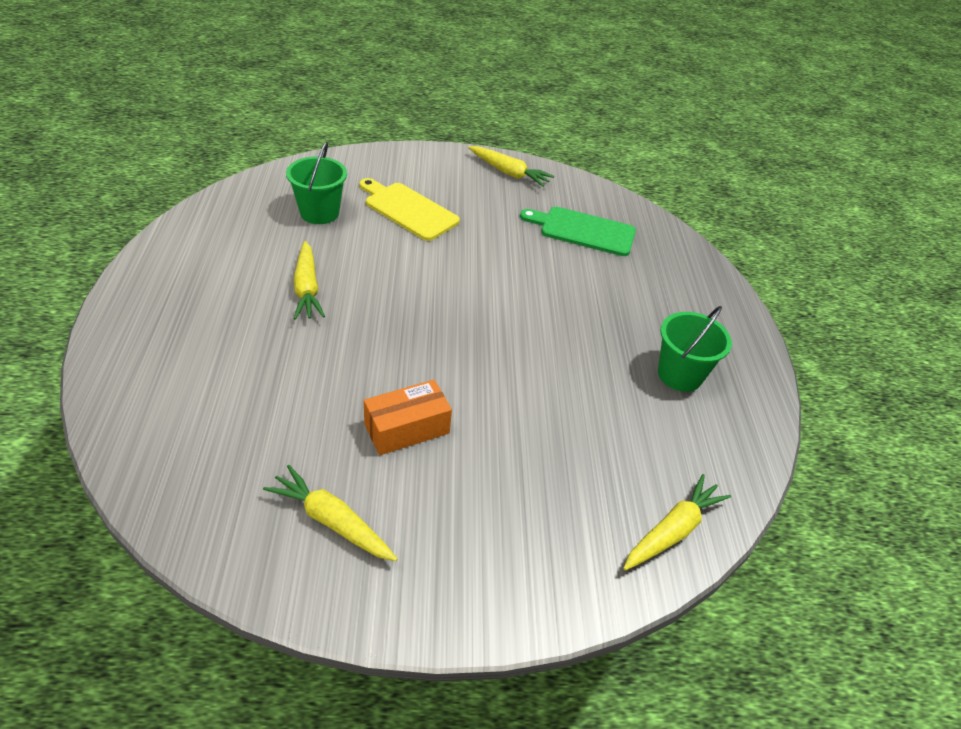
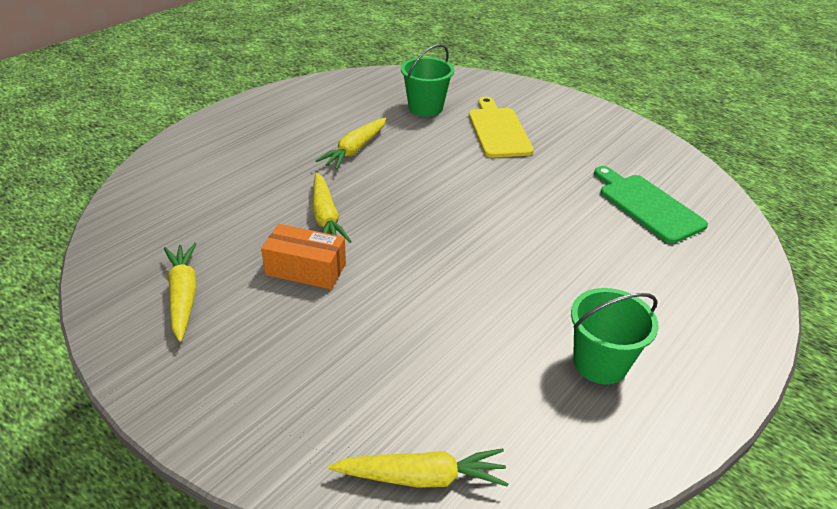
camera: 45 degrees right, 5 degrees down
yellow carrot [468,146,554,187] -> yellow carrot moved to [312,173,352,243]

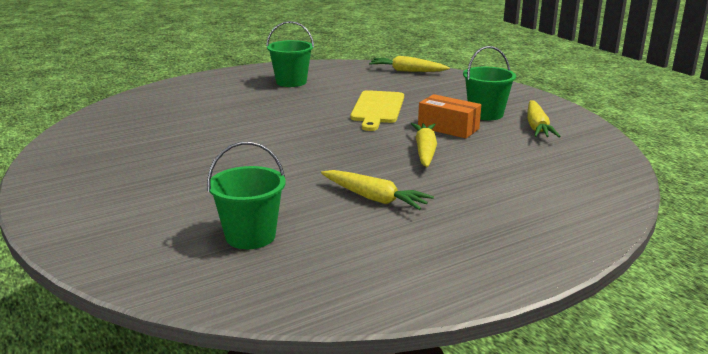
camera: 160 degrees left, 15 degrees down
yellow carrot [315,118,386,169] -> yellow carrot turned 75 degrees clockwise [321,170,434,210]
yellow cutting board [469,97,534,158] -> yellow cutting board moved to [351,90,404,131]
green cutting board [594,166,708,244] -> none
none -> green bucket [463,46,516,120]

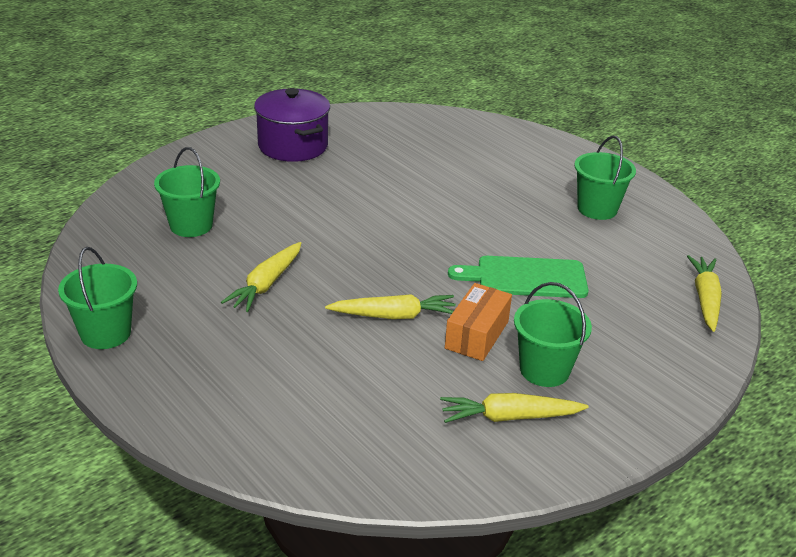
camera: 80 degrees right, 10 degrees up
yellow cutting board [351,90,404,131] -> green cutting board [448,256,589,298]
none -> green bucket [58,247,137,349]
none -> purple pot [254,88,330,162]

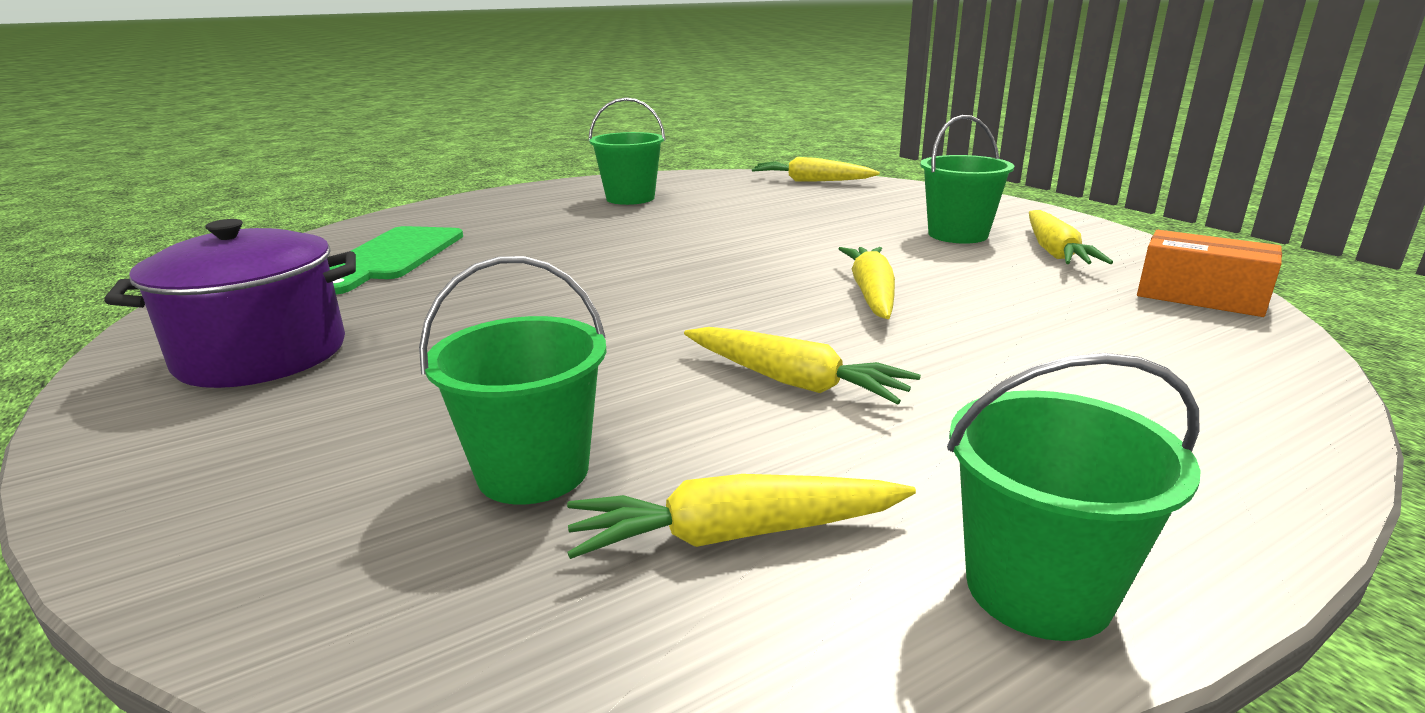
camera: 80 degrees left, 10 degrees down
orange box [445,283,512,361] -> orange box moved to [1137,230,1282,317]
green cutting board [448,256,589,298] -> green cutting board moved to [329,226,463,295]
none -> yellow carrot [567,474,916,559]

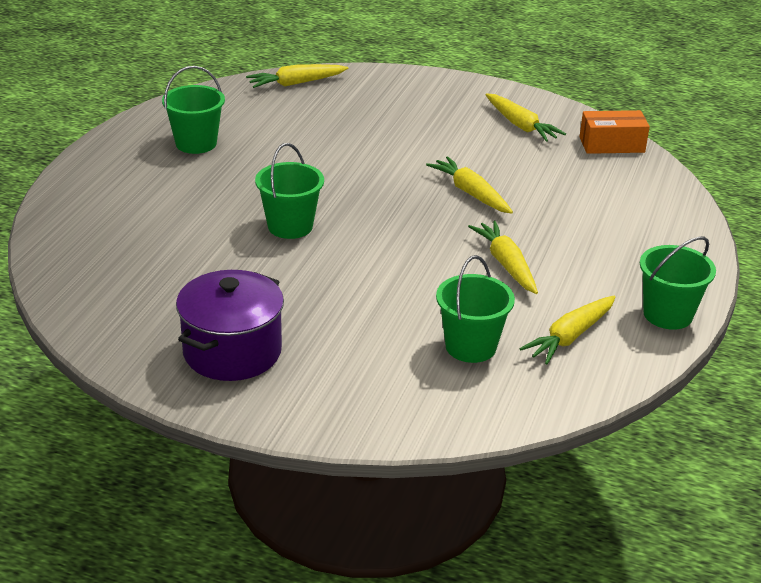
camera: 40 degrees left, 10 degrees up
green cutting board [329,226,463,295] -> none
yellow carrot [684,327,921,405] -> yellow carrot turned 105 degrees counterclockwise [468,221,538,294]
green bucket [920,115,1014,244] -> green bucket moved to [255,143,324,239]

